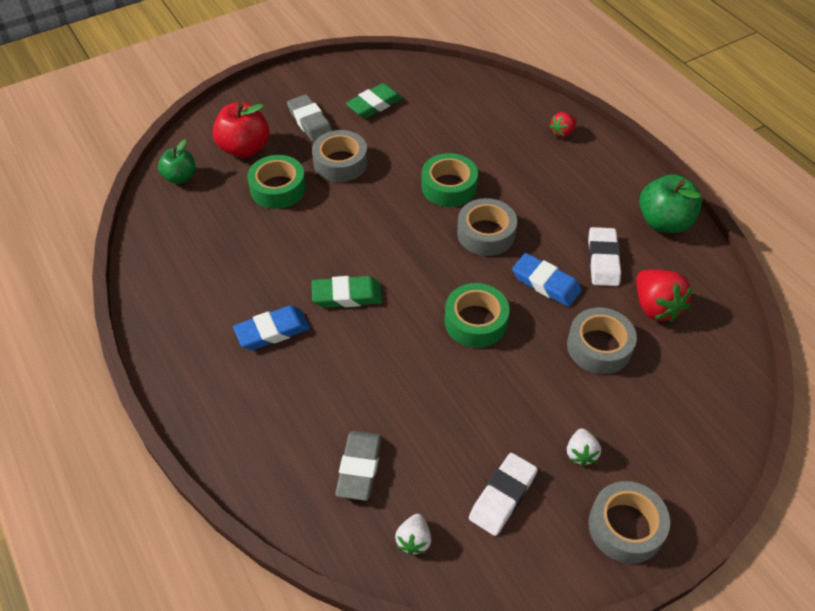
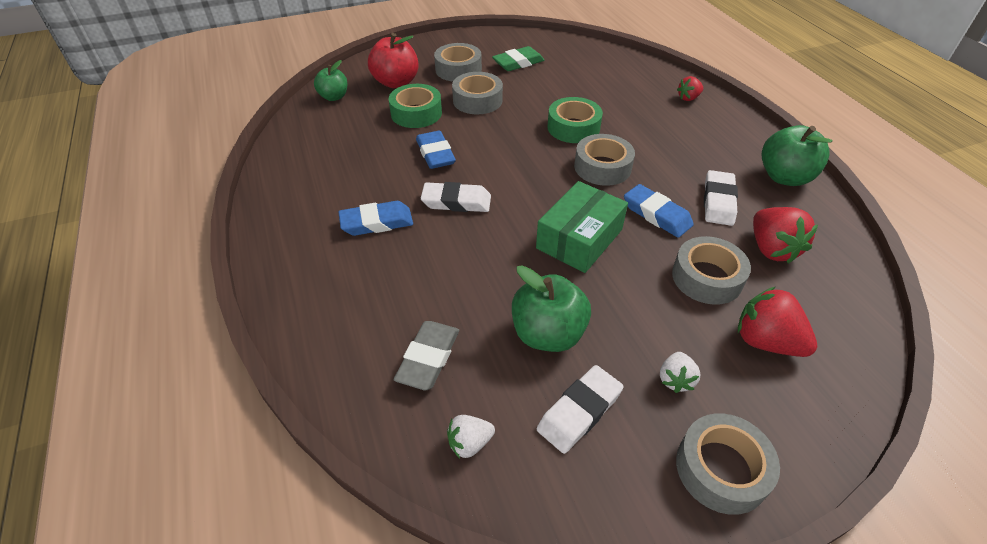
camera: 10 degrees right, 5 degrees down
grey eraser [287,94,332,142] -> grey tape [434,43,482,81]
green eraser [312,276,382,308] -> white eraser [421,182,491,212]
white strawberry [395,514,431,555] -> white strawberry turned 45 degrees clockwise [447,415,495,458]
green tape [444,283,510,348] -> green box [536,181,628,273]
none -> blue eraser [416,130,456,169]
none -> green apple [512,265,591,352]
none -> red strawberry [738,287,817,357]

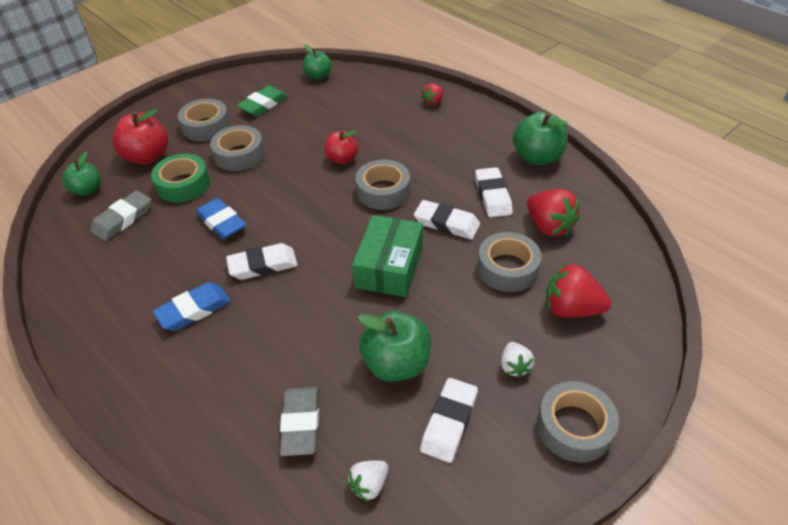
camera: 20 degrees left, 0 degrees up
green tape [548,97,603,143] -> red apple [324,130,358,164]
blue eraser [624,184,694,238] -> white eraser [414,200,480,239]
none -> grey eraser [90,190,151,241]
none -> green apple [303,45,332,80]

